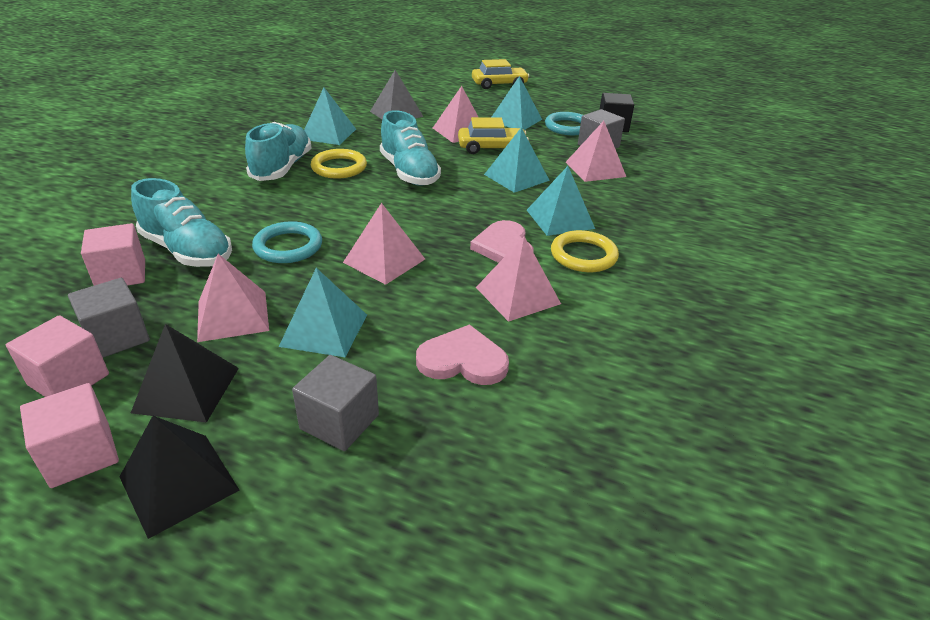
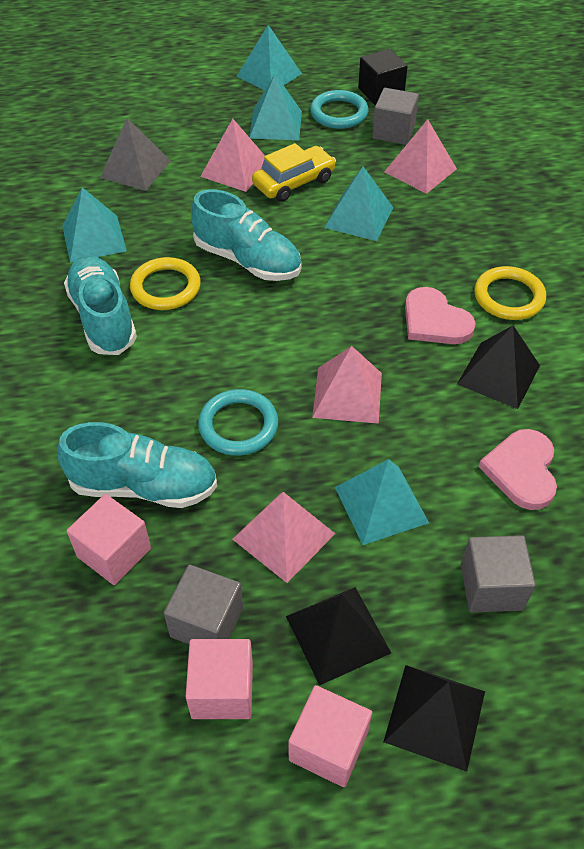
camera: 30 degrees left, 15 degrees up
pink heart [416,324,509,385] -> pink heart turned 60 degrees counterclockwise [478,429,557,510]
yellow car [472,59,529,89] -> none
pink pyramid [476,236,561,322] -> black pyramid [457,326,540,409]
turquoise pyramid [527,166,595,236] -> turquoise pyramid moved to [236,25,302,90]

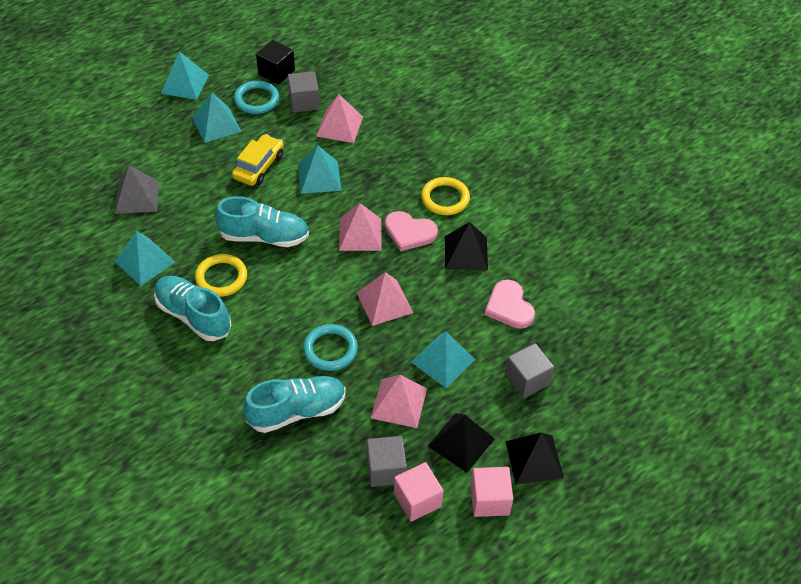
camera: 30 degrees left, 0 degrees up
pink cube [67,494,151,585] -> none
pink pyramid [200,119,265,192] -> pink pyramid moved to [339,203,382,251]

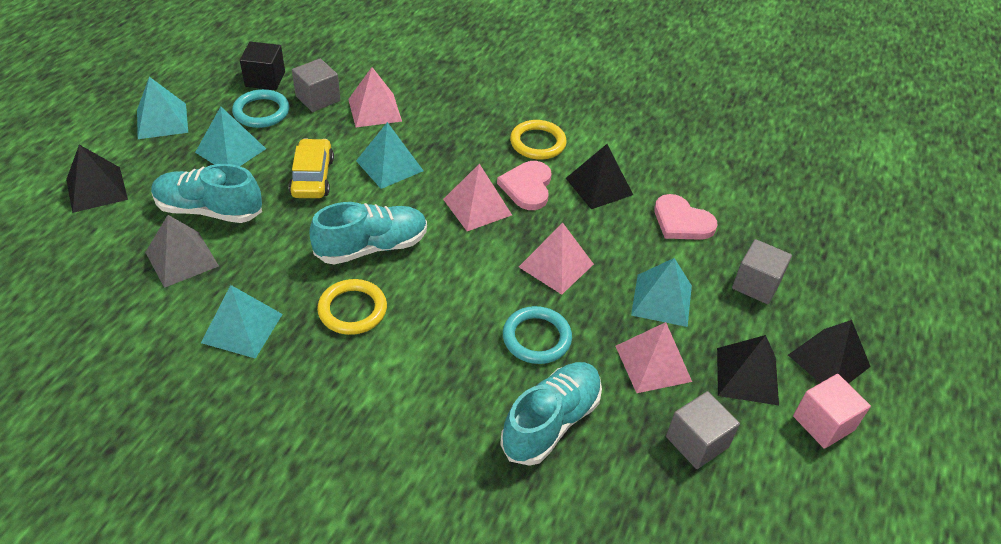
camera: 30 degrees left, 5 degrees down
turquoise shoe [154,276,231,341] -> turquoise shoe moved to [151,164,262,223]
pink heart [385,211,438,251] -> pink heart turned 105 degrees clockwise [497,161,552,210]
pink cube [394,462,444,522] -> none
none -> black pyramid [66,145,128,213]

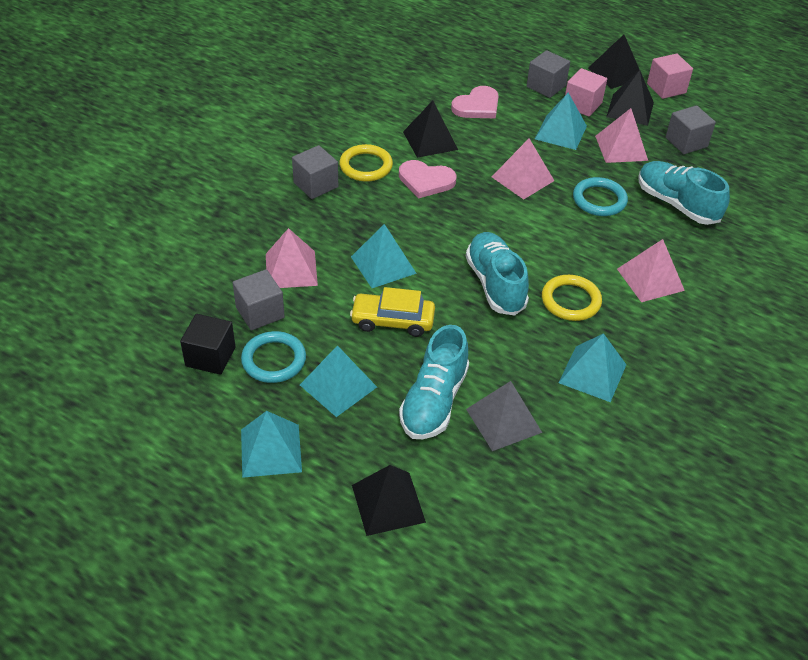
camera: 80 degrees left, 0 degrees up
pink pyramid [443,164,512,231] -> pink pyramid moved to [617,239,685,302]
none -> grey cube [292,145,338,199]
none -> pink cube [565,68,607,117]

